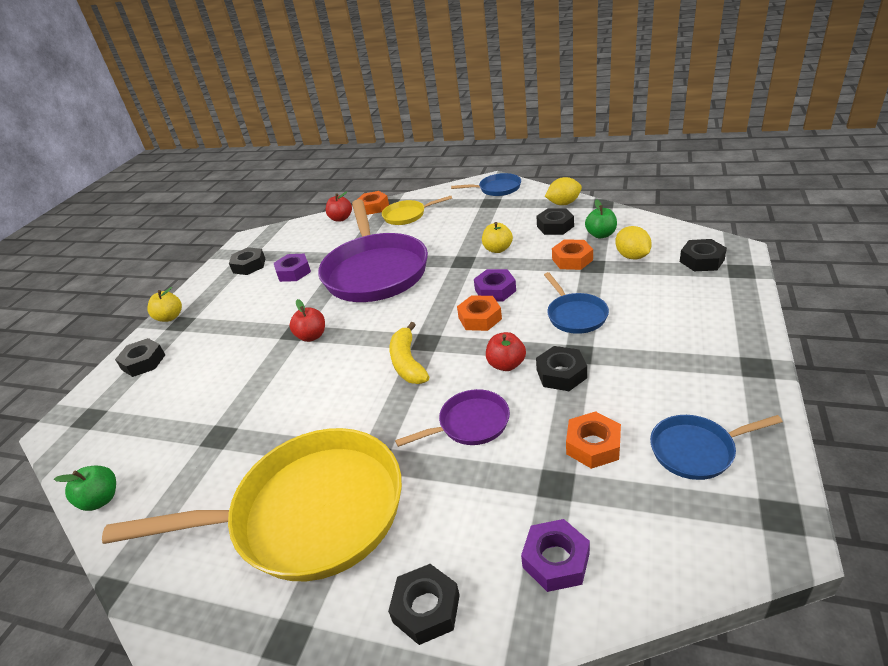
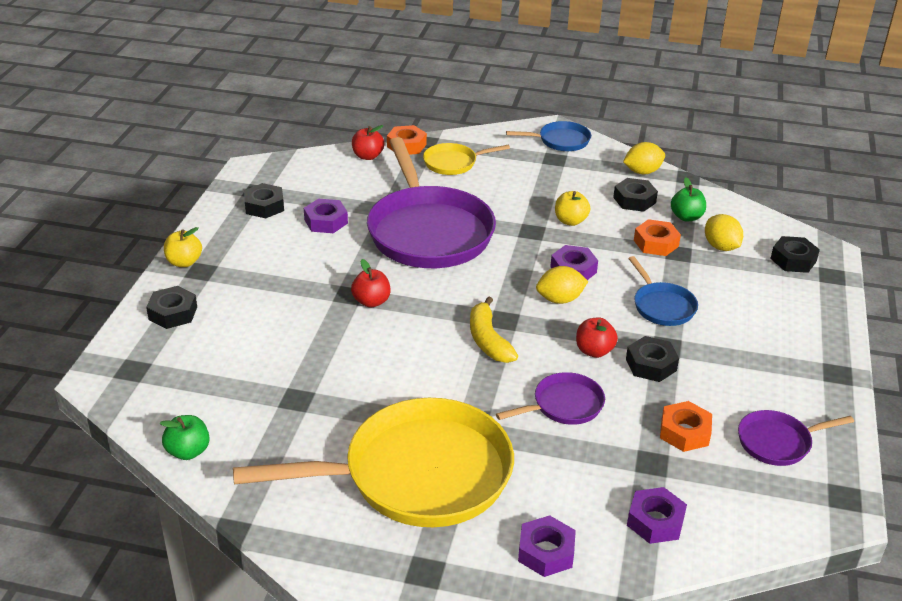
camera: 10 degrees left, 0 degrees up
black nut [388,564,460,645] -> purple nut [518,515,576,577]
orange nut [457,295,502,331] -> yellow lemon [536,266,588,304]
blue pan [650,415,783,480] -> purple pan [738,410,854,466]

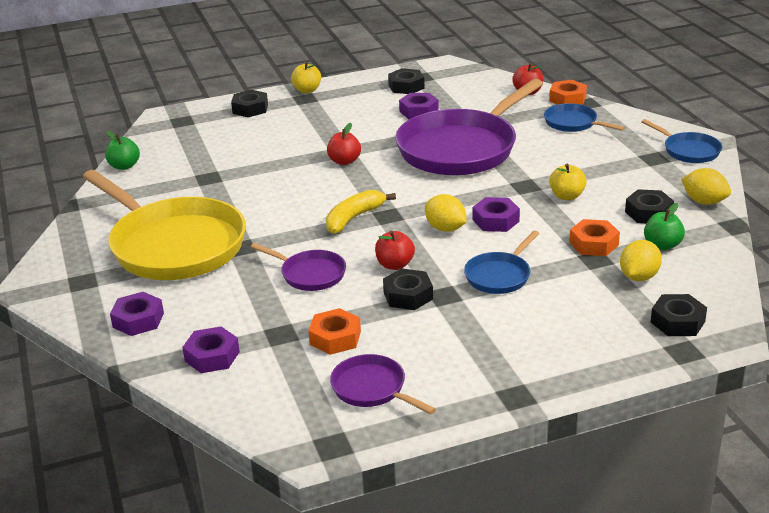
camera: 60 degrees right, 5 degrees down
yellow pan [423,143,510,175] -> blue pan [544,103,625,132]

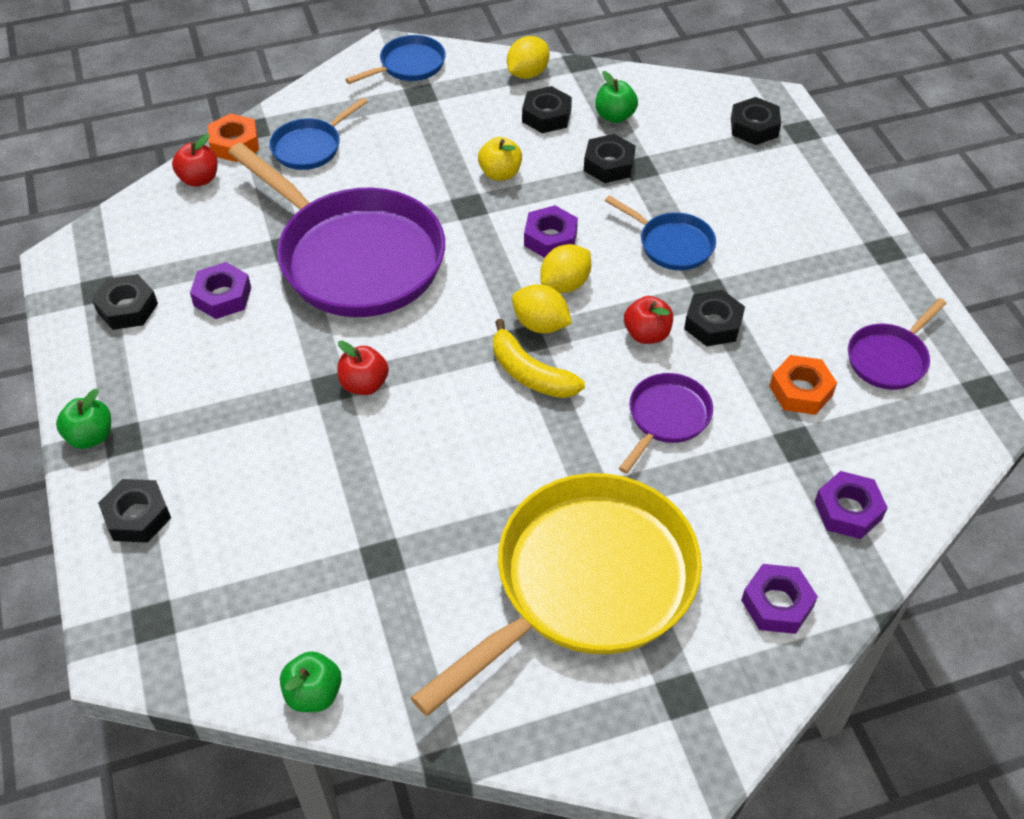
camera: 90 degrees left, 20 degrees up
yellow apple [291,62,321,93] -> green apple [56,389,111,449]
orange nut [569,219,620,256] -> black nut [584,134,636,183]
yellow lemon [620,240,662,281] -> yellow lemon moved to [512,284,572,333]

